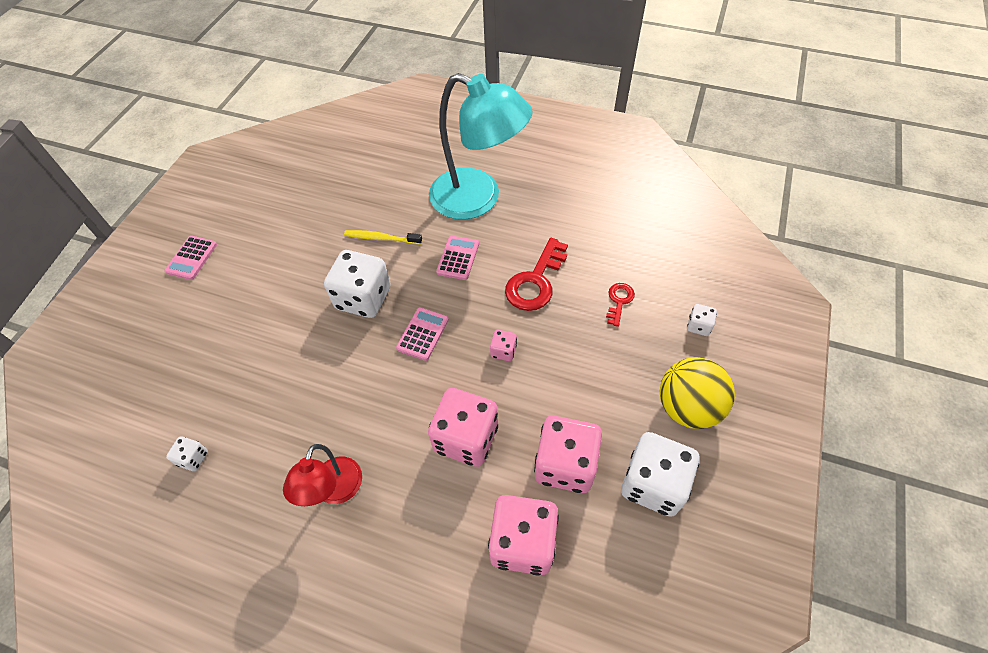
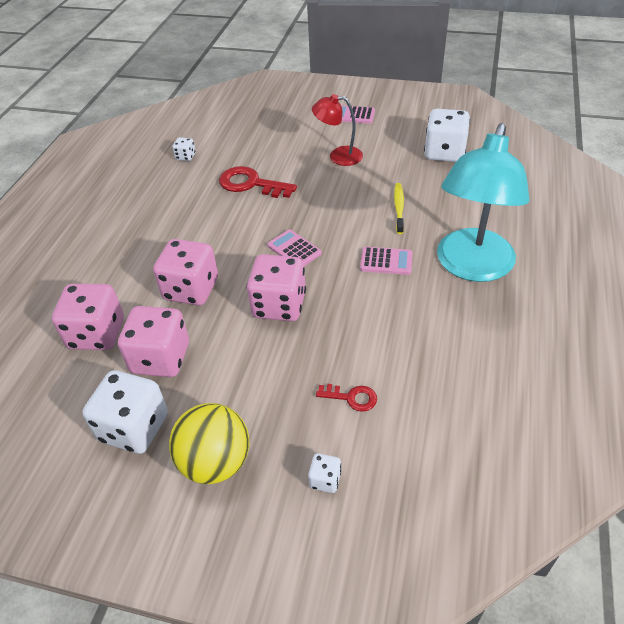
camera: 85 degrees right, 10 degrees down
red lamp [283,444,362,506] -> red lamp moved to [312,94,363,166]
white dice [324,250,391,318] -> white dice moved to [424,109,470,162]
pink calculator [396,307,449,361] -> pink calculator turned 150 degrees counterclockwise [268,230,322,266]
pink dice [490,330,517,361] -> pink dice [247,254,306,321], size x2.18
red key [505,238,568,311] -> red key moved to [219,166,297,198]

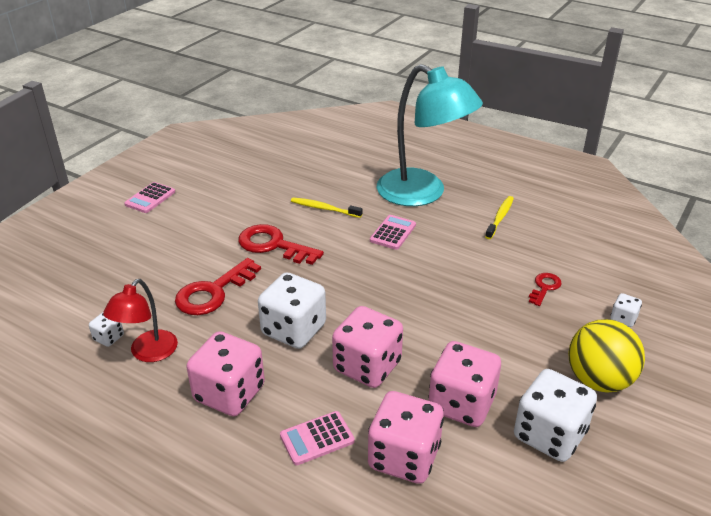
camera: 75 degrees left, 10 degrees down
pink dice [247,254,306,321] -> pink dice moved to [186,331,265,416]
pink calculator [268,230,322,266] -> pink calculator moved to [280,411,355,465]
red lamp [312,94,363,166] -> red lamp moved to [103,279,178,362]
white dice [424,109,470,162] -> white dice moved to [258,272,326,349]
none -> red key [238,224,324,265]
none -> yellow toothbrush [485,196,514,239]

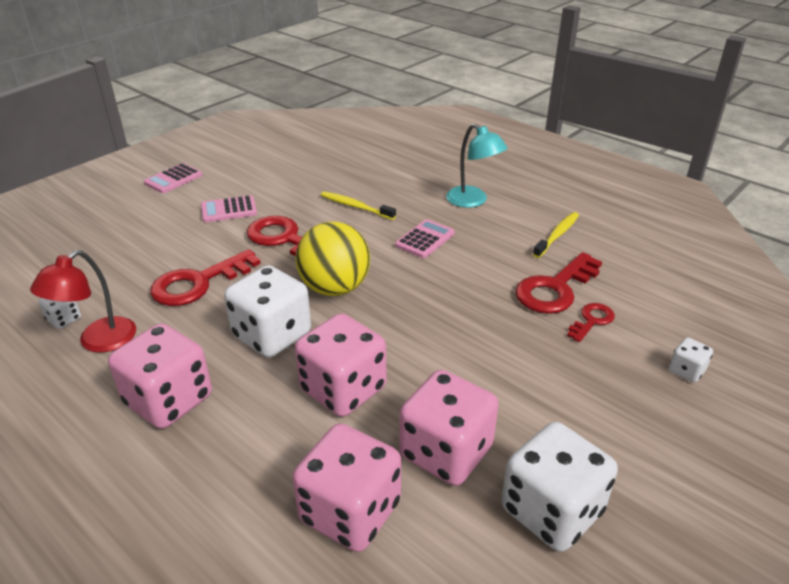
camera: 10 degrees right, 0 degrees up
pink calculator [280,411,355,465] -> pink calculator moved to [201,195,257,222]
turquoise lamp [377,64,483,206] -> turquoise lamp [446,124,508,208], size x0.52
yellow ball [568,319,645,393] -> yellow ball moved to [295,222,370,296]
none -> red key [515,252,602,314]

